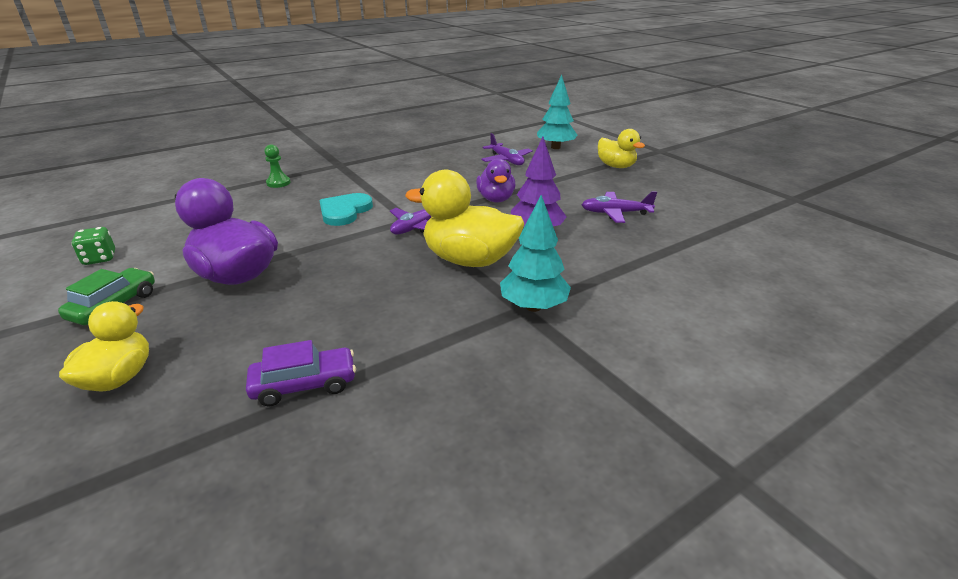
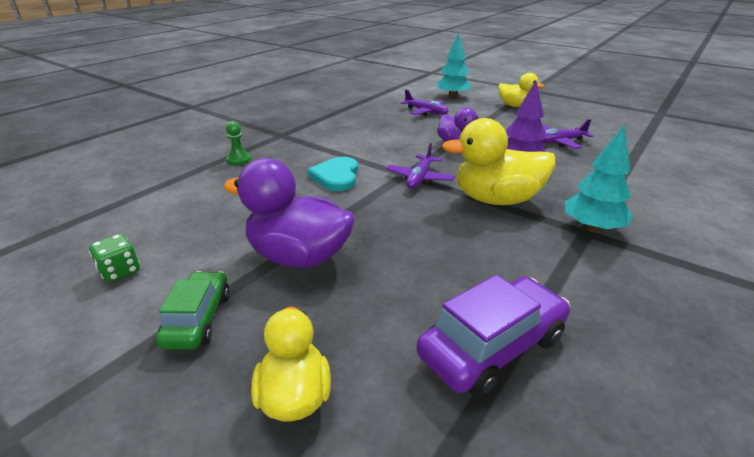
camera: 20 degrees left, 0 degrees up
purple car [246,340,356,406] -> purple car [417,275,570,397], size x1.52

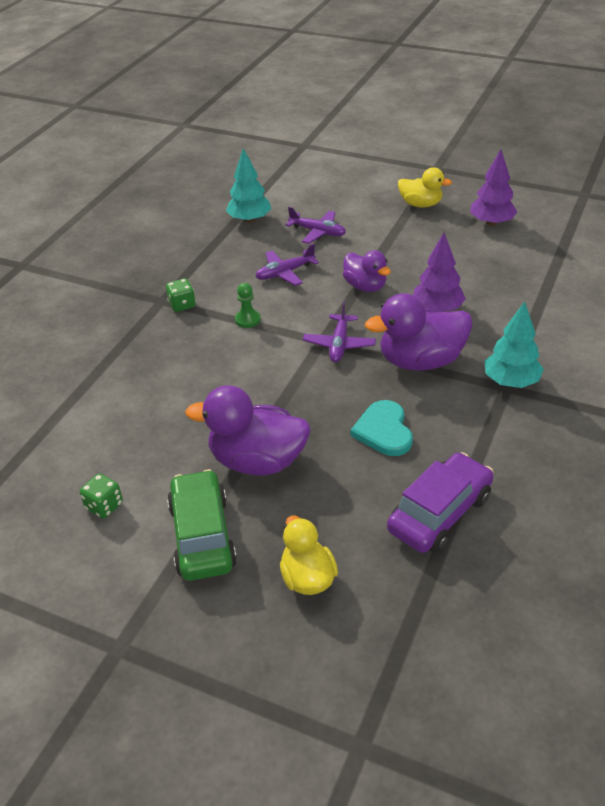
camera: 10 degrees left, 10 degrees up
green car [156,271,230,349] -> green car [167,469,237,581], size x1.52
green pawn [226,121,251,165] -> green pawn moved to [235,283,261,328]
turquoise heart [307,157,358,191] -> turquoise heart moved to [350,400,413,456]
turquoise tree [436,33,471,98] -> turquoise tree moved to [226,148,272,223]
yellow duck [442,118,556,205] -> purple duck [365,293,472,371]
purple plane [540,119,593,149] -> purple plane moved to [255,244,319,286]
none -> green dice [166,279,196,312]
none -> purple tree [470,150,517,226]

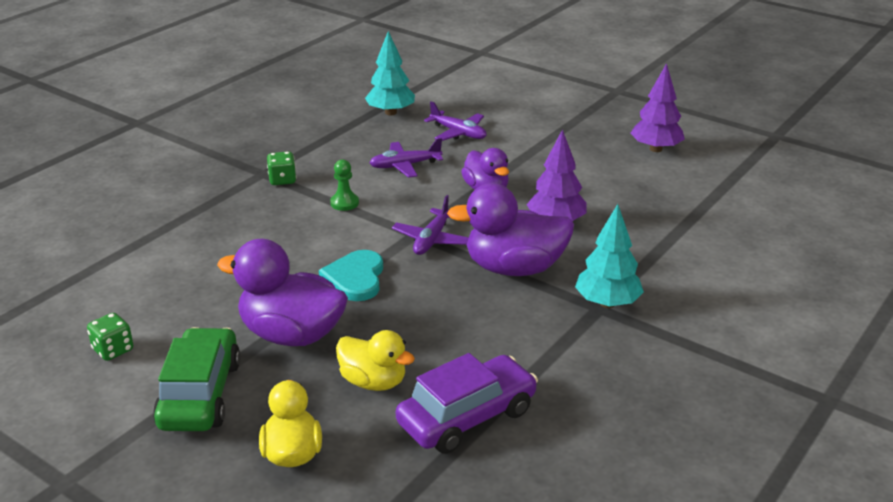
camera: 10 degrees right, 10 degrees down
turquoise heart [350,400,413,456] -> turquoise heart moved to [319,250,383,301]
yellow duck [398,167,452,207] -> yellow duck moved to [336,330,415,391]

